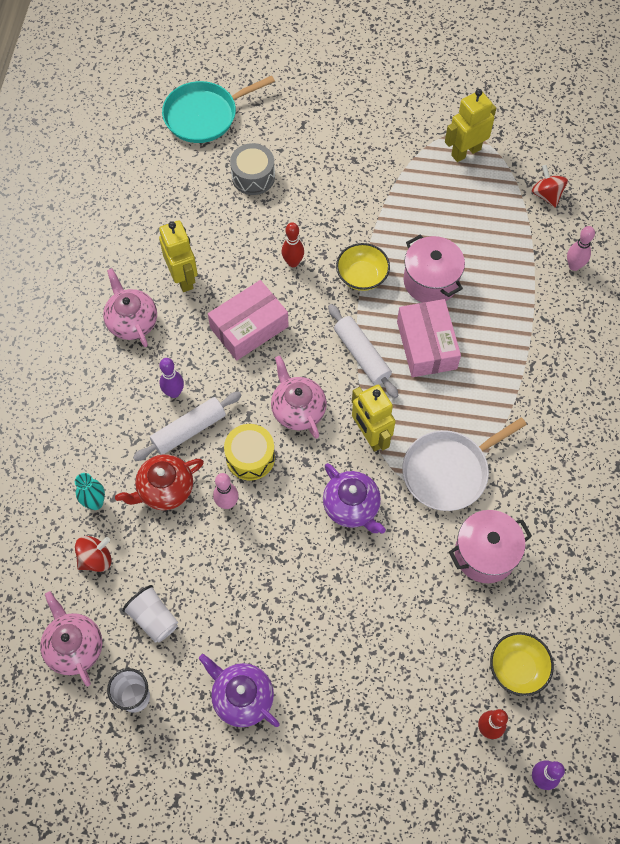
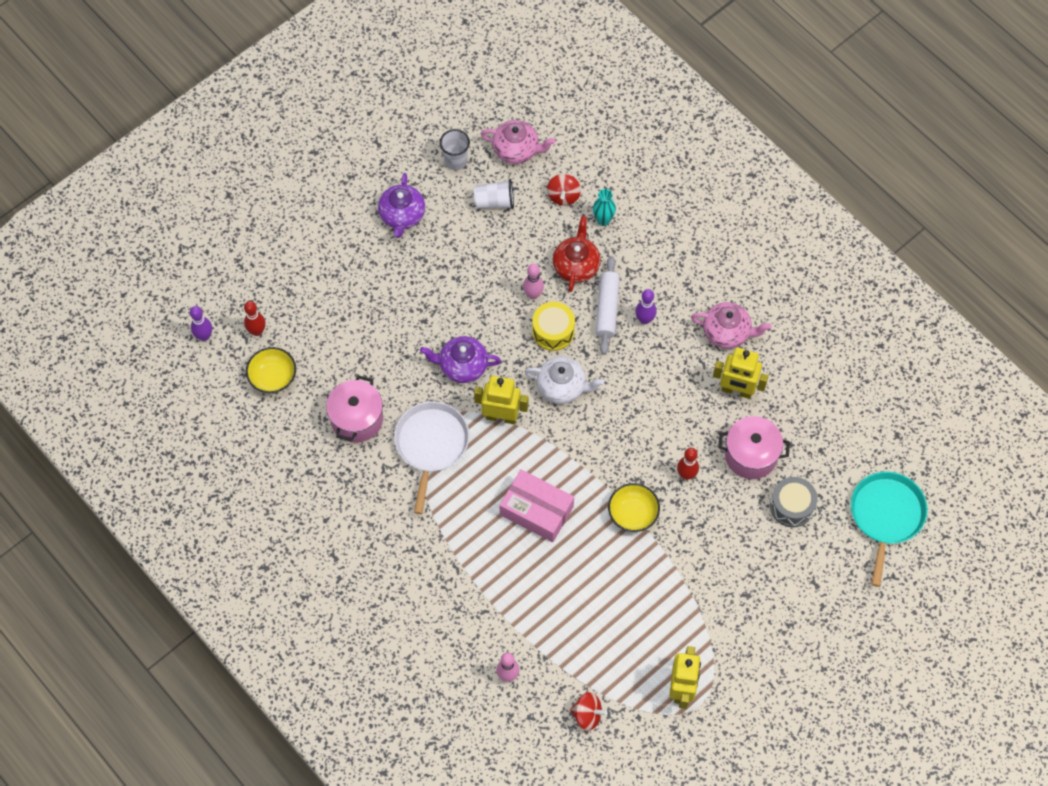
camera: 130 degrees right, 0 degrees up
purple teapot [199,654,280,727] -> purple teapot turned 105 degrees clockwise [378,173,425,238]
pink box [208,280,289,360] -> none
pink teapot [271,356,327,439] -> white teapot [524,357,604,404]
white rolling pin [328,304,398,398] -> none
pink pot [404,235,465,302] -> pink pot moved to [718,416,790,479]

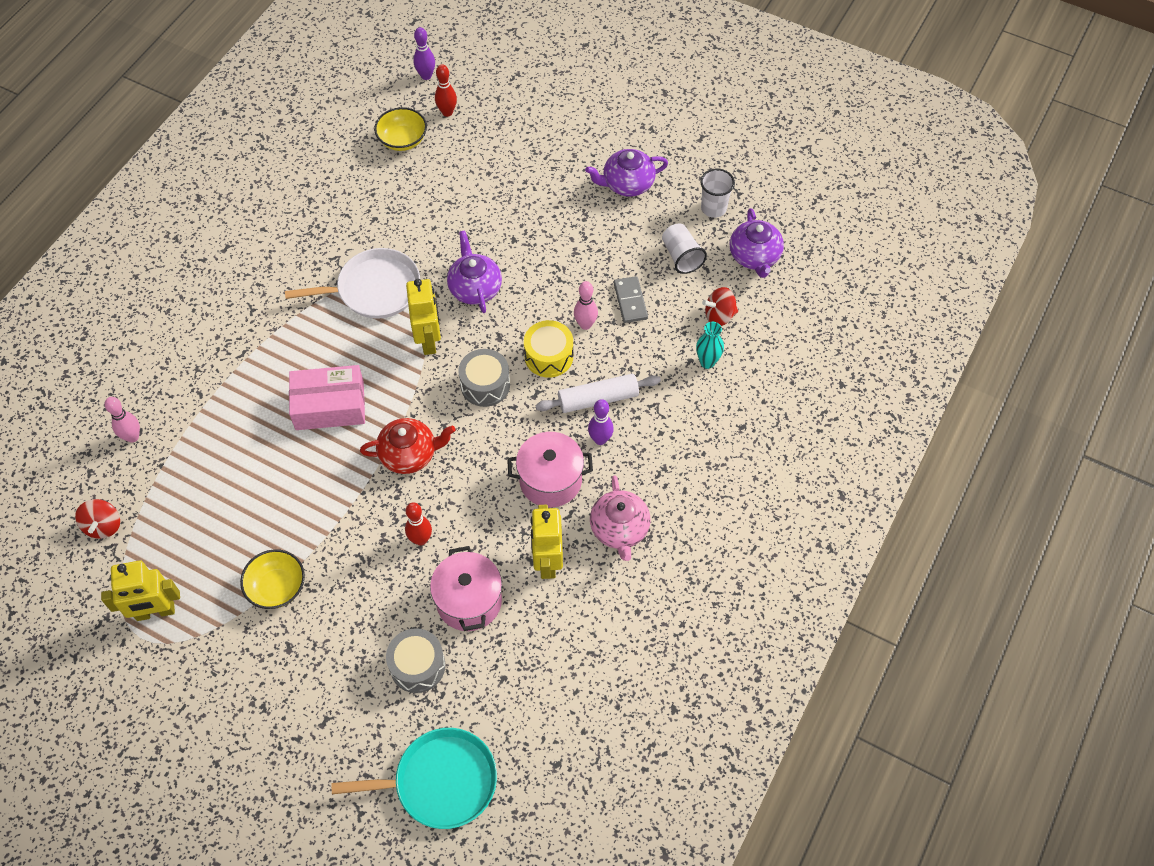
camera: 70 degrees right, 5 degrees down
pink pot [326,375,383,442] -> pink pot moved to [507,432,593,507]
pink teapot [481,120,556,164] -> purple teapot [730,208,784,278]
pink box [499,469,574,542] -> pink box turned 75 degrees clockwise [289,365,365,430]
white teapot [524,357,604,404] -> grey drum [458,349,510,407]
red teapot [553,216,601,292] -> red teapot moved to [360,418,456,474]
yellow bowl [608,483,660,532] -> yellow bowl moved to [240,549,305,609]
none -> grey domino [614,276,648,323]

